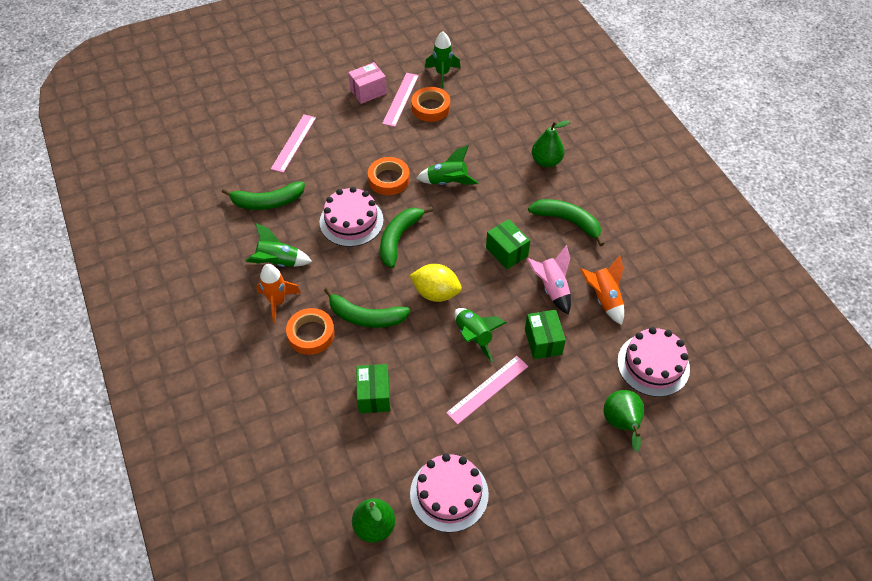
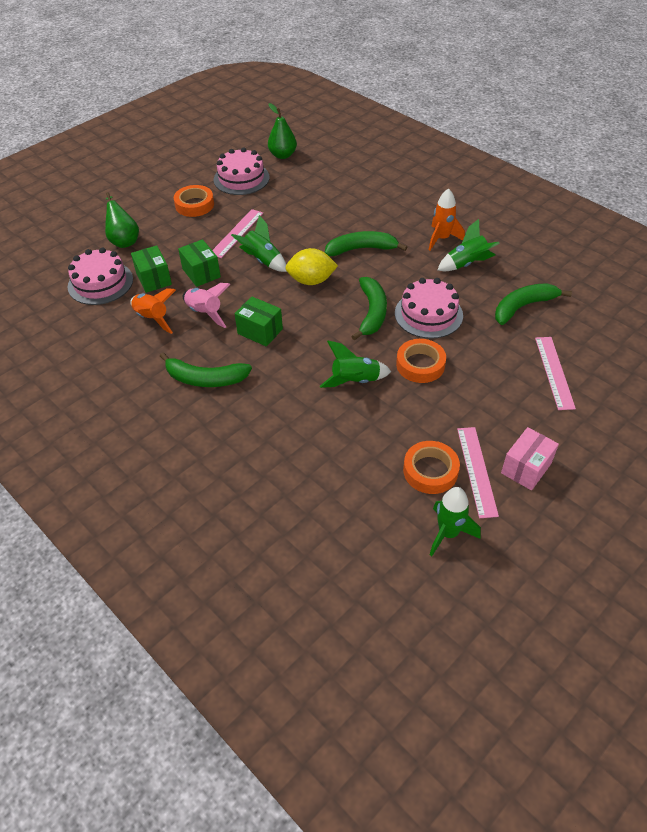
camera: 160 degrees right, 5 degrees down
orange tape [286,308,335,355] -> orange tape moved to [174,185,214,217]
green box [356,364,390,413] -> green box moved to [131,245,172,293]
green pear [532,121,570,168] -> none

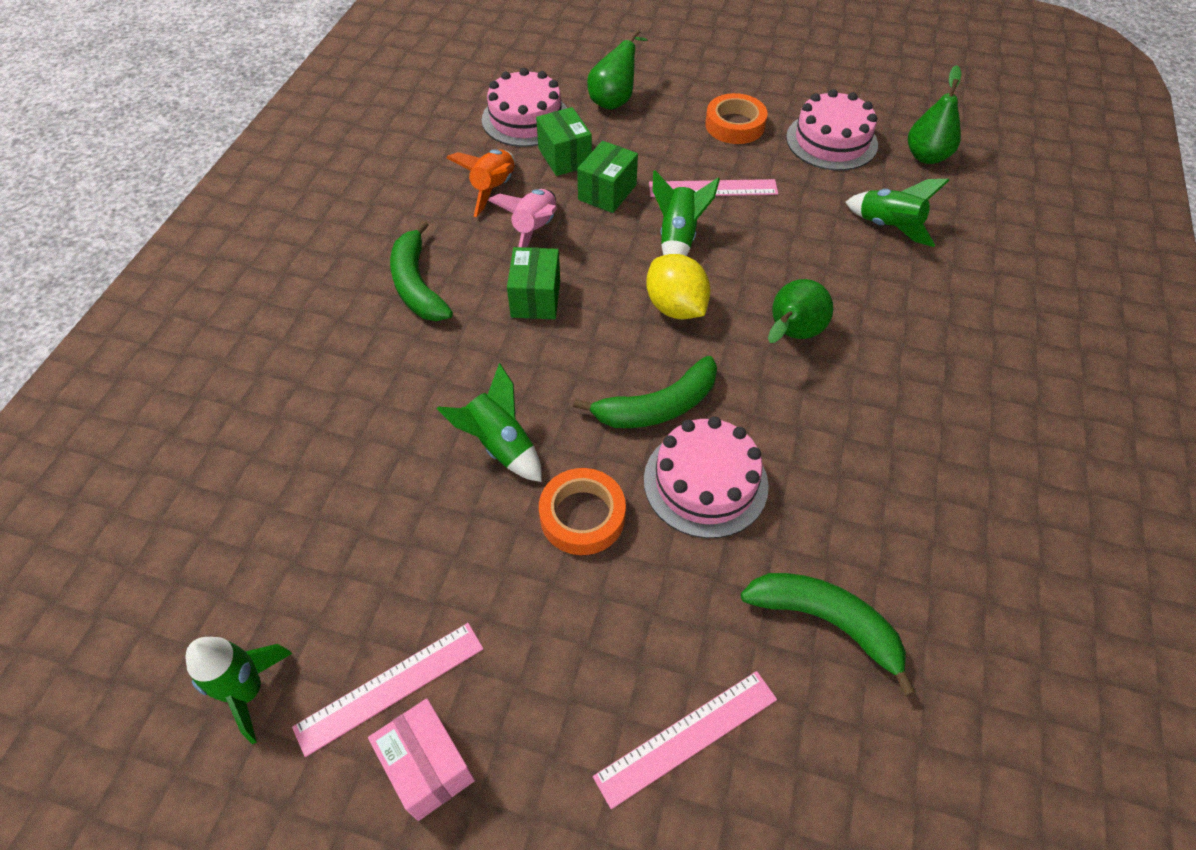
camera: 60 degrees right, 5 degrees up
green box [131,245,172,293] -> green box turned 60 degrees counterclockwise [536,107,592,176]
green banana [325,231,407,256] -> green pear [768,279,833,343]
orange tape [403,441,460,494] -> none
orange rocket [429,188,465,250] -> none
green rocket [438,219,500,271] -> green rocket moved to [845,179,950,247]
pink box [501,427,559,490] -> pink box turned 45 degrees clockwise [368,698,475,821]

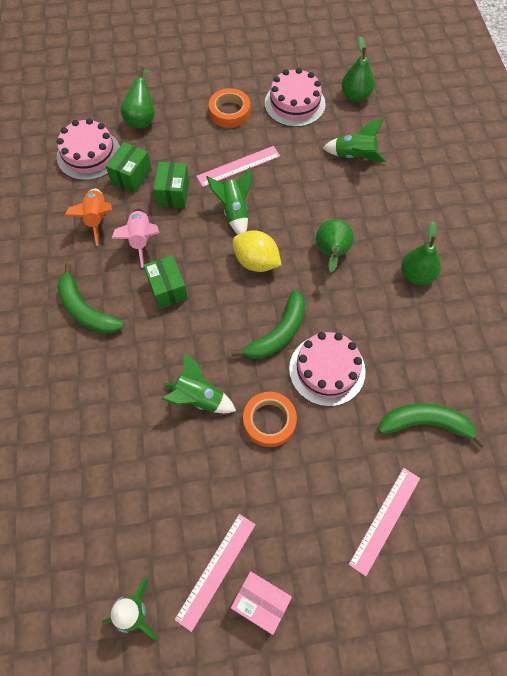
camera: 25 degrees left, 10 degrees up
green box [536,107,592,176] -> green box turned 75 degrees clockwise [106,142,152,193]
none -> green pear [401,221,441,285]

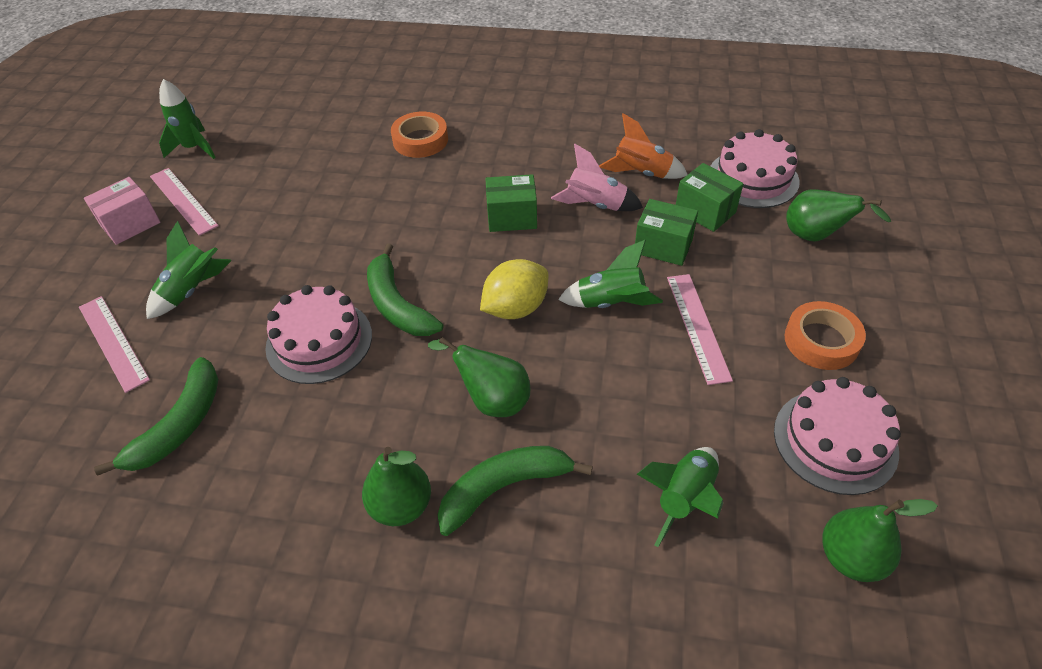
camera: 110 degrees right, 15 degrees down
green banana [57,263,124,334] -> green banana moved to [438,446,593,536]
green rocket [162,353,236,413] -> green rocket moved to [146,221,232,319]
orange tape [243,392,297,447] -> orange tape moved to [391,112,448,158]

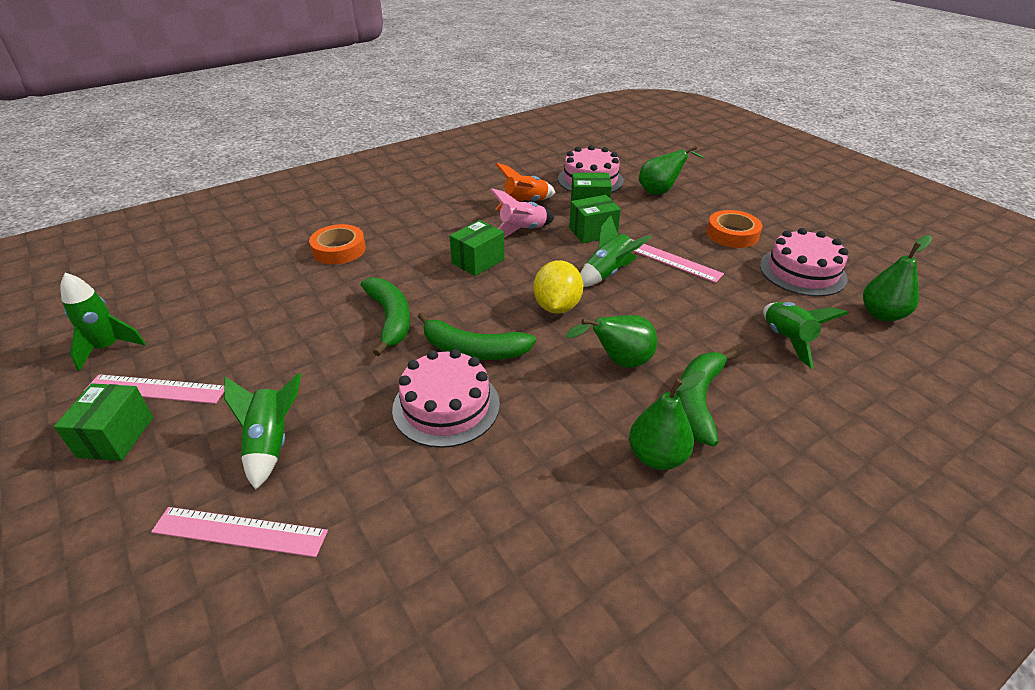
camera: 45 degrees left, 10 degrees down
pink box [84,177,160,245] -> green box [54,383,153,461]
green banana [94,357,218,475] -> green banana moved to [361,277,410,356]

